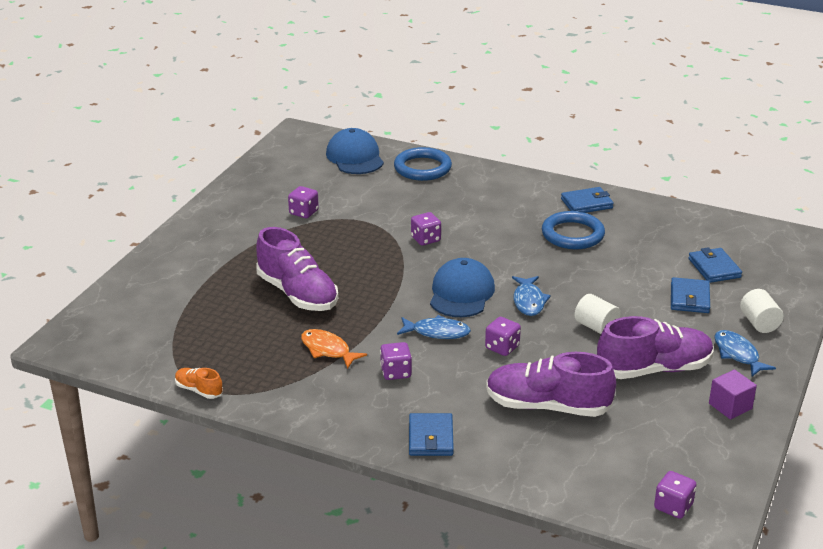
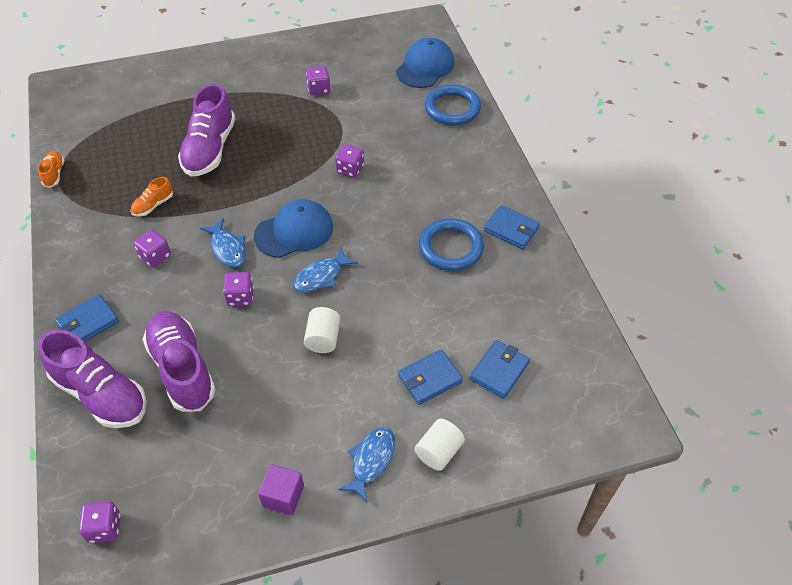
camera: 50 degrees right, 20 degrees up
orange fish [301,329,367,369] -> orange shoe [131,177,173,217]
purple shoe [597,316,714,379] -> purple shoe moved to [38,330,147,428]

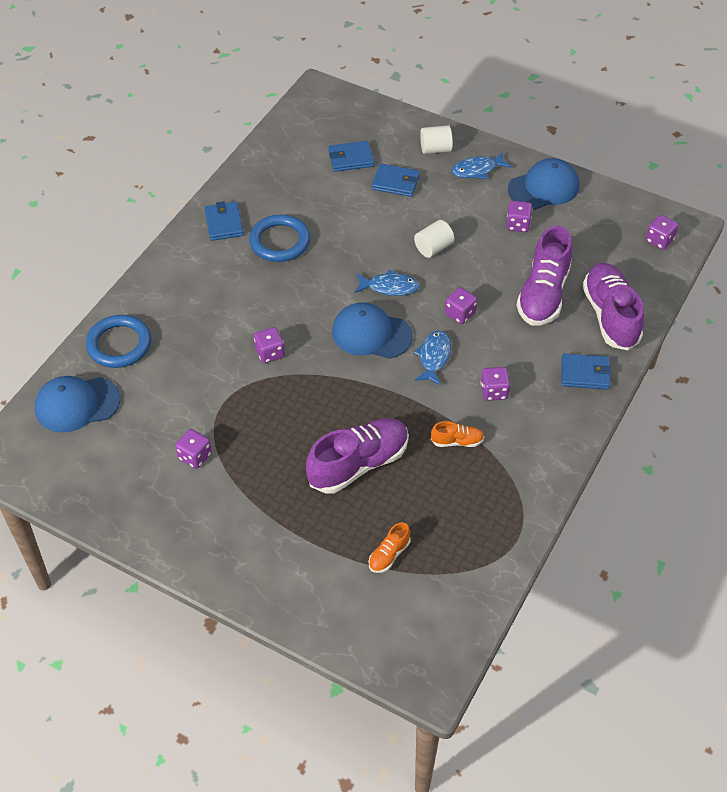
camera: 135 degrees left, 0 degrees up
orange shoe [38,151,64,188] -> orange shoe moved to [369,523,411,573]
purple cube [258,464,304,515] -> blue cap [508,158,579,210]
none -> purple dice [506,201,532,232]

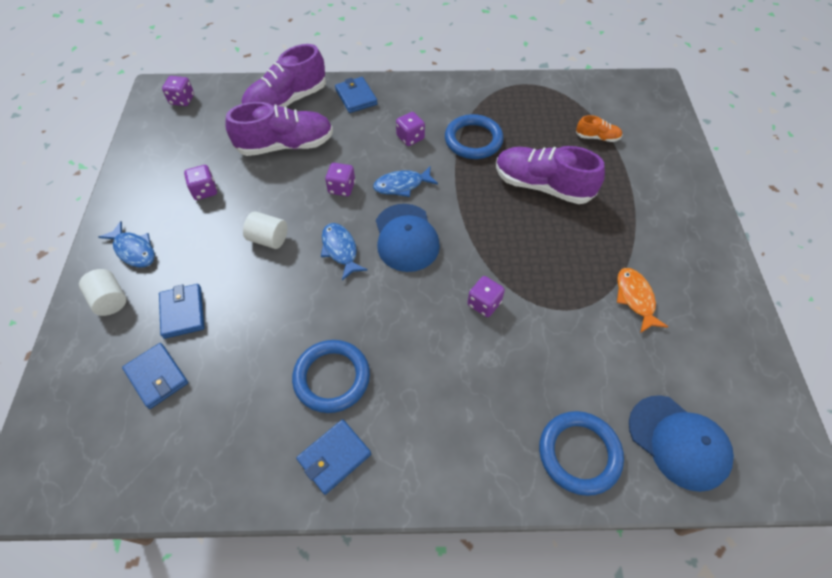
camera: 120 degrees left, 5 degrees up
purple dice [175,429,212,469] -> orange fish [617,268,668,333]
orange shoe [431,421,484,447] -> blue ring [445,114,504,159]
blue cap [508,158,579,210] -> none

